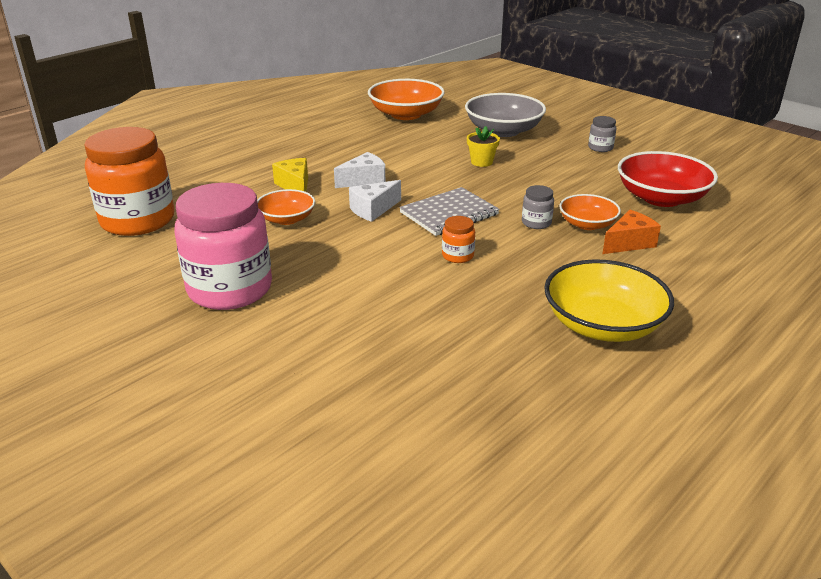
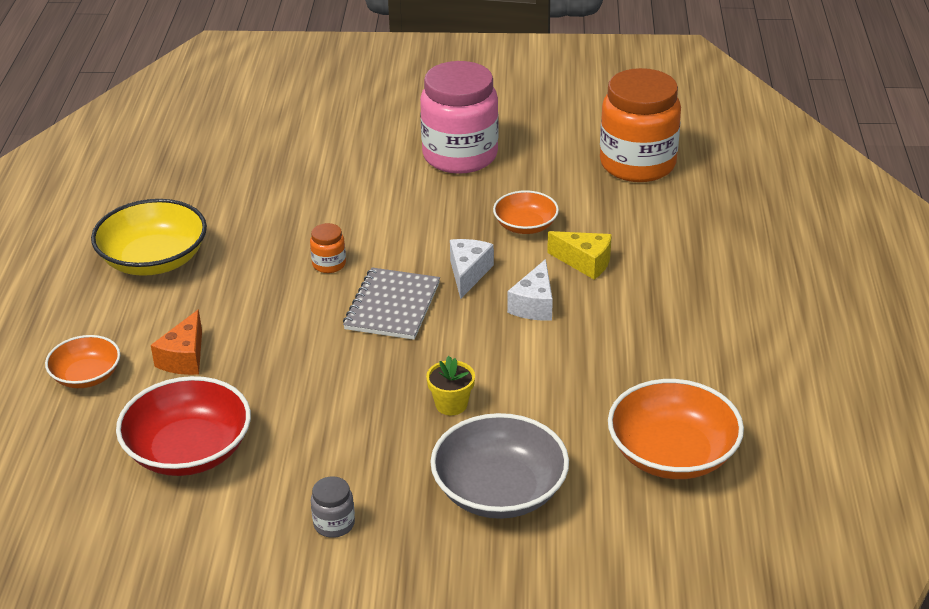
camera: 140 degrees right, 5 degrees up
grey jar [522,185,554,229] -> none
orange bowl [559,194,621,230] -> orange bowl moved to [45,335,120,388]

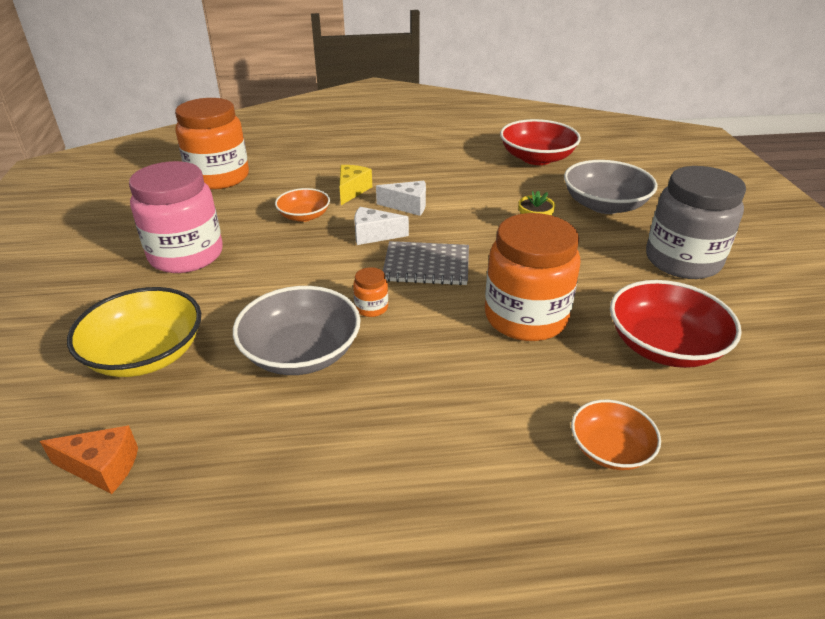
camera: 100 degrees left, 0 degrees up
yellow bowl [91,199,207,276] -> yellow bowl moved to [67,287,201,377]
orange cheese [151,309,202,375] -> orange cheese moved to [40,425,138,494]
grey jar [311,476,355,538] -> grey jar [646,166,746,279], size x2.45
orange bowl [608,379,744,479] -> red bowl [500,119,581,165]
none -> grey bowl [233,286,361,375]
none -> orange jar [485,213,580,341]

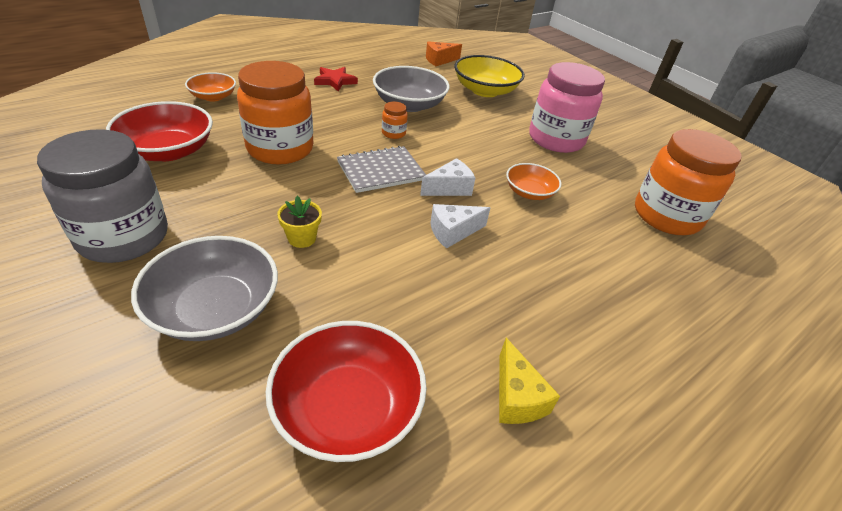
camera: 145 degrees right, 5 degrees up
yellow cheese [340,165,372,205] -> yellow cheese moved to [499,338,560,424]
none -> red star [314,67,358,91]

